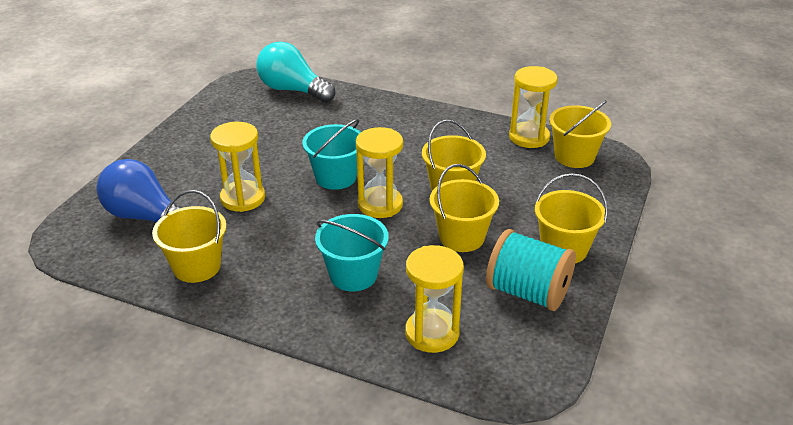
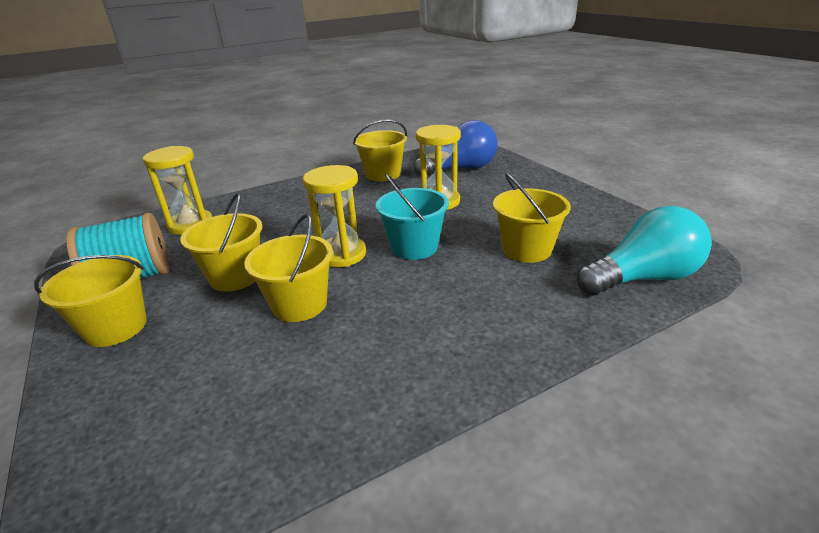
camera: 130 degrees right, 5 degrees down
turquoise bucket [315,214,389,291] -> none
yellow hourglass [509,66,557,148] -> none
yellow bucket [549,100,611,168] -> yellow bucket moved to [493,173,571,263]

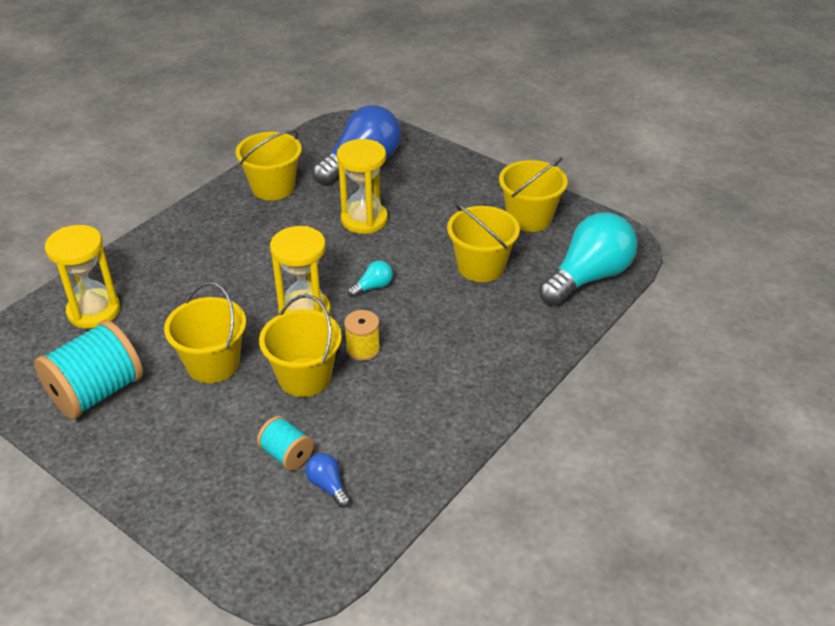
camera: 25 degrees left, 10 degrees up
yellow bucket [34,255,147,347] -> yellow bucket moved to [499,157,568,232]
turquoise bucket [376,174,449,260] -> turquoise light bulb [348,261,393,298]
none -> turquoise spool [257,416,314,470]
none -> blue light bulb [305,453,351,508]
none -> yellow spool [344,310,380,361]

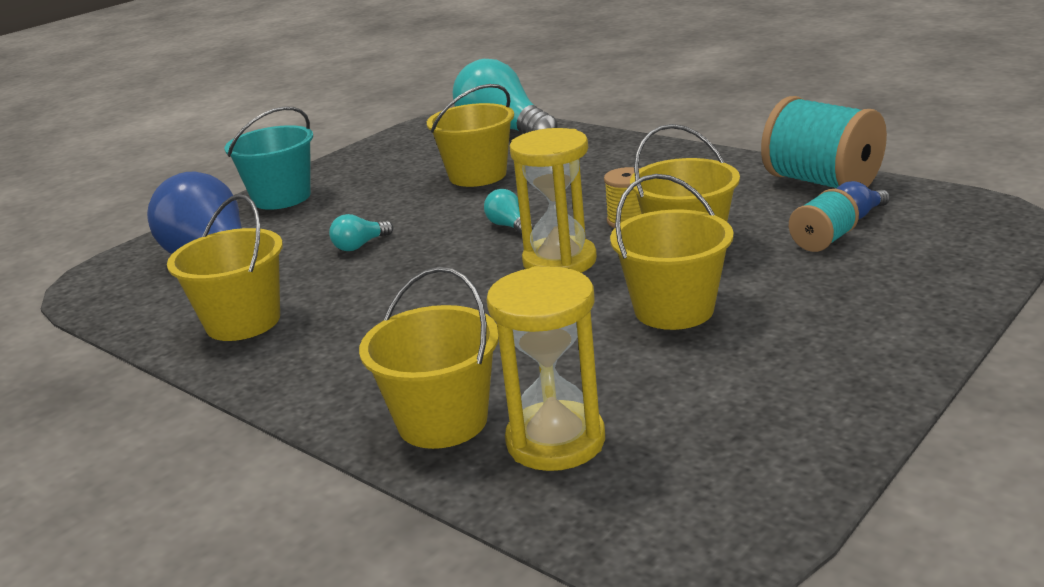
camera: 85 degrees left, 15 degrees down
turquoise spool [34,320,143,419] -> turquoise spool moved to [761,96,887,188]
yellow hourglass [337,139,388,234] -> turquoise light bulb [329,214,393,251]
yellow bucket [499,157,568,232] -> yellow bucket moved to [359,267,499,449]
none -> turquoise bucket [224,106,313,210]

